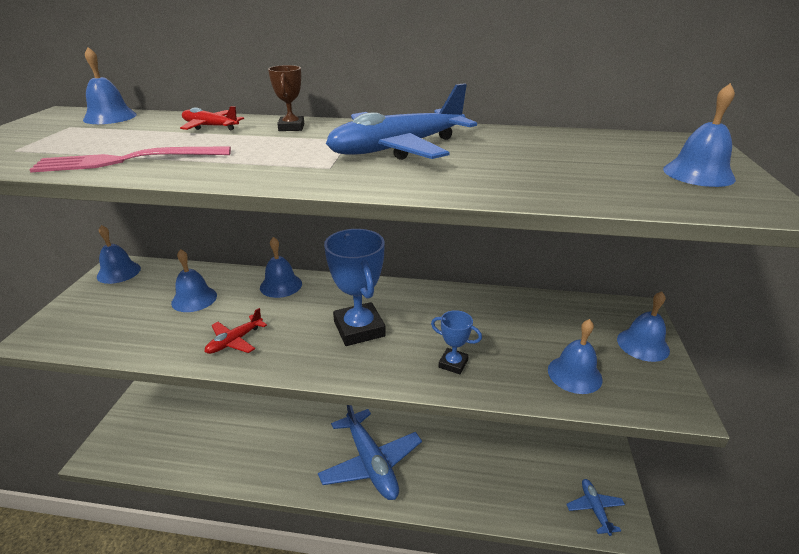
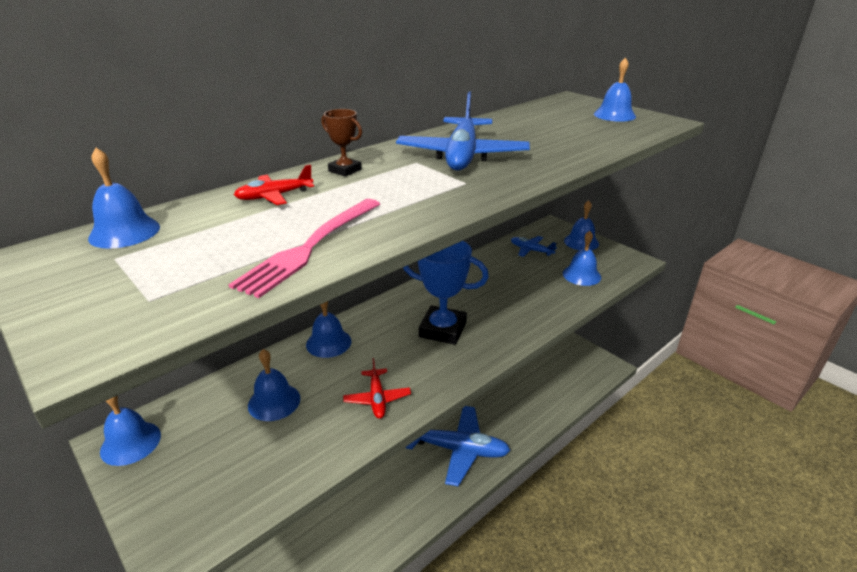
camera: 50 degrees left, 0 degrees up
blue trophy [431,310,482,374] -> none
blue plane [566,479,625,536] -> blue plane moved to [511,236,557,257]

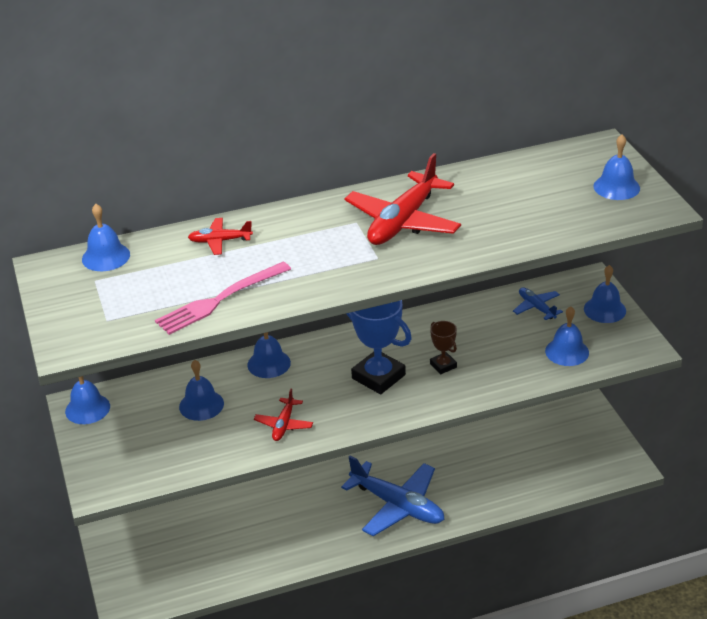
camera: 25 degrees right, 5 degrees up
brown trophy [321,109,362,177] -> brown trophy moved to [430,321,457,374]
blue plane [396,91,530,171] -> red plane [345,153,461,245]

